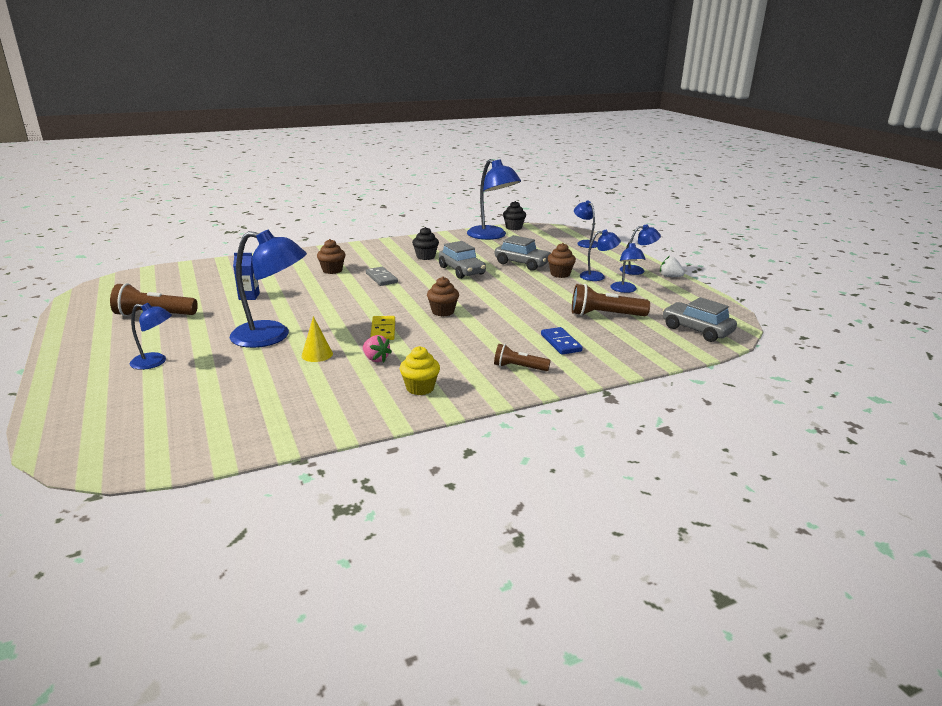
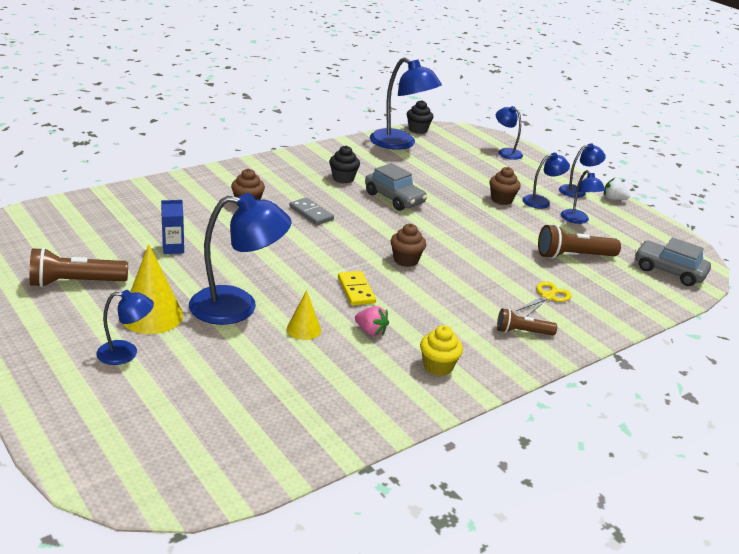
camera: 15 degrees left, 5 degrees up
grey car [495,235,551,271] -> none
blue domino [541,327,583,355] -> yellow scissors [516,281,571,317]
none -> yellow cone [124,244,183,334]

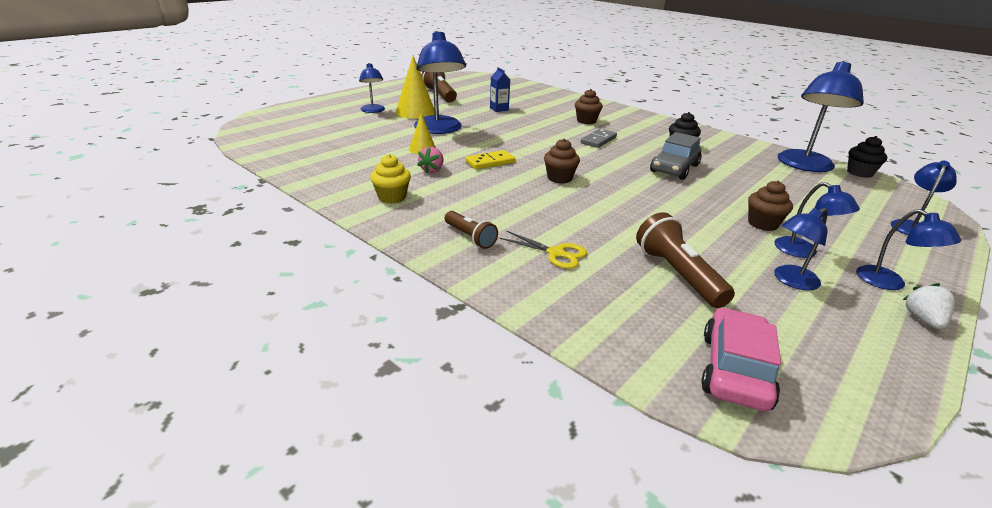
camera: 80 degrees right, 0 degrees up
brown flashlight [497,308,557,335] -> brown flashlight turned 150 degrees clockwise [445,211,498,249]
grey car [635,237,711,286] -> pink car [701,307,781,411]

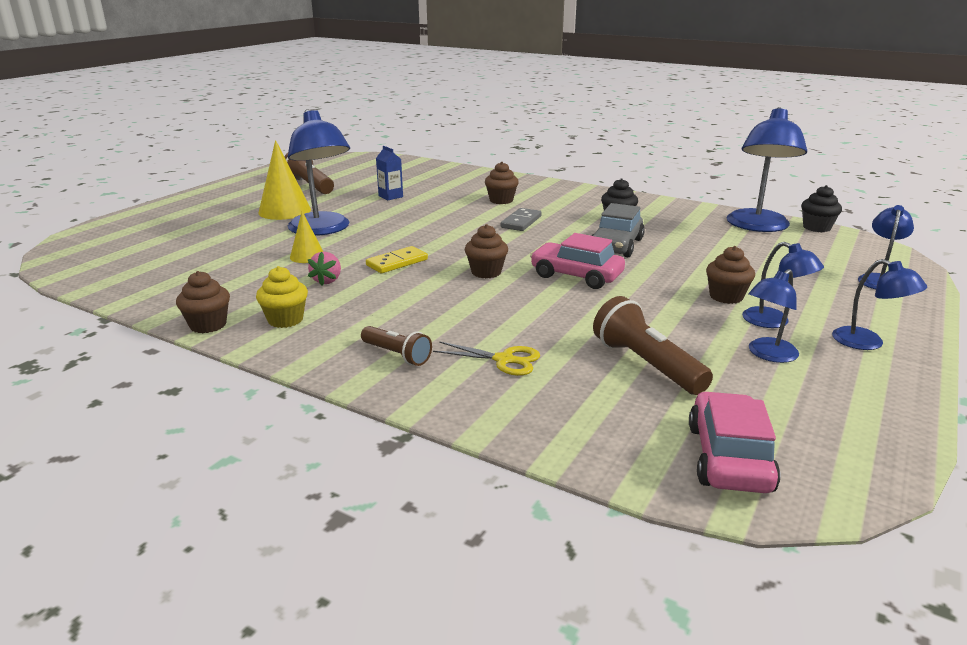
camera: 10 degrees left, 5 degrees down
blue lamp [359,63,385,113] -> none
white strawberry [903,283,955,329] -> none
none -> brown cupcake [176,271,230,333]
none -> pink car [530,233,625,289]

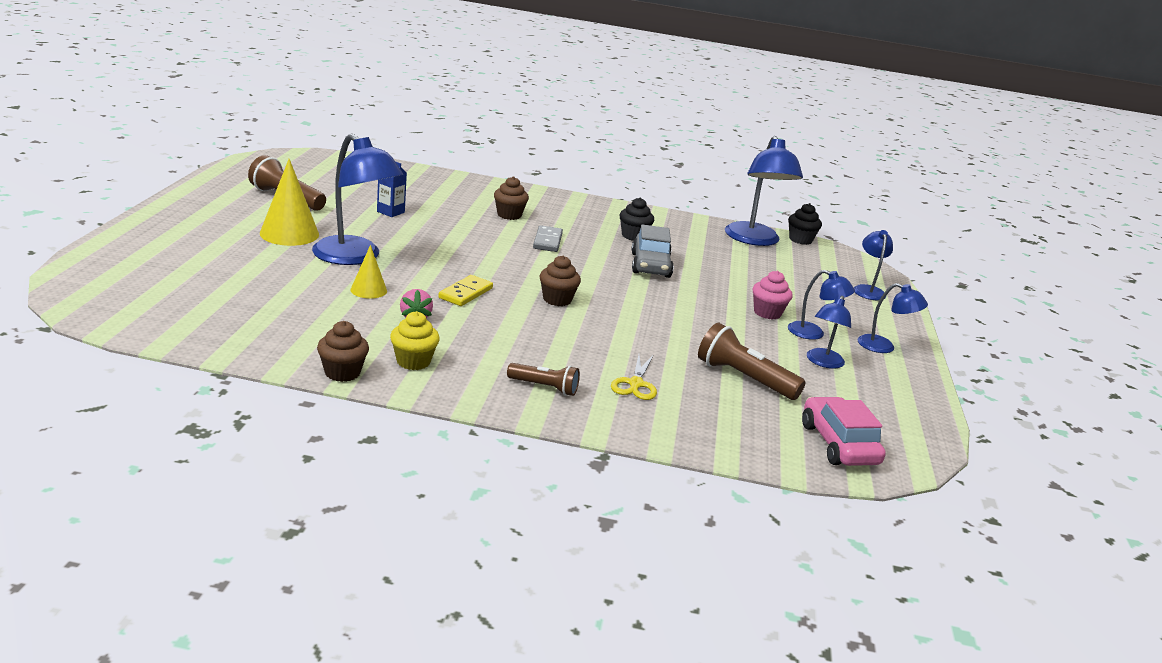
camera: 25 degrees left, 0 degrees up
yellow scissors [433,341,540,376] -> yellow scissors turned 105 degrees clockwise [611,355,657,400]
pink car [530,233,625,289] -> none
brown cupcake [706,246,755,304] -> pink cupcake [752,271,793,320]

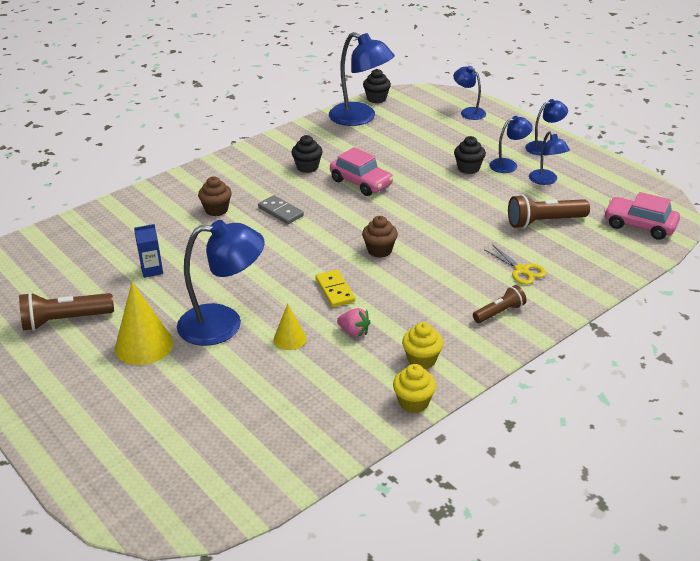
camera: 45 degrees left, 10 degrees up
brown cupcake [317,321,369,382] -> yellow cupcake [393,364,436,413]
grey car [631,224,674,278] -> pink car [330,147,394,196]
pink cupcake [752,271,793,320] -> black cupcake [454,136,486,174]

